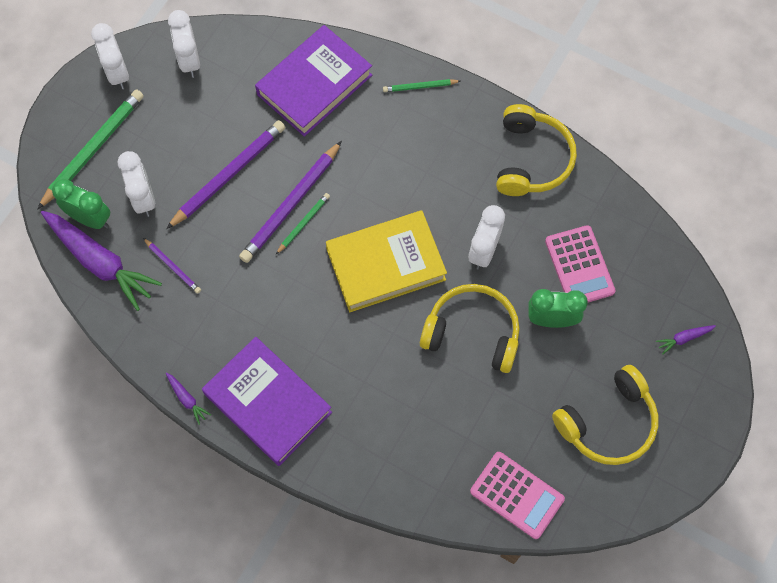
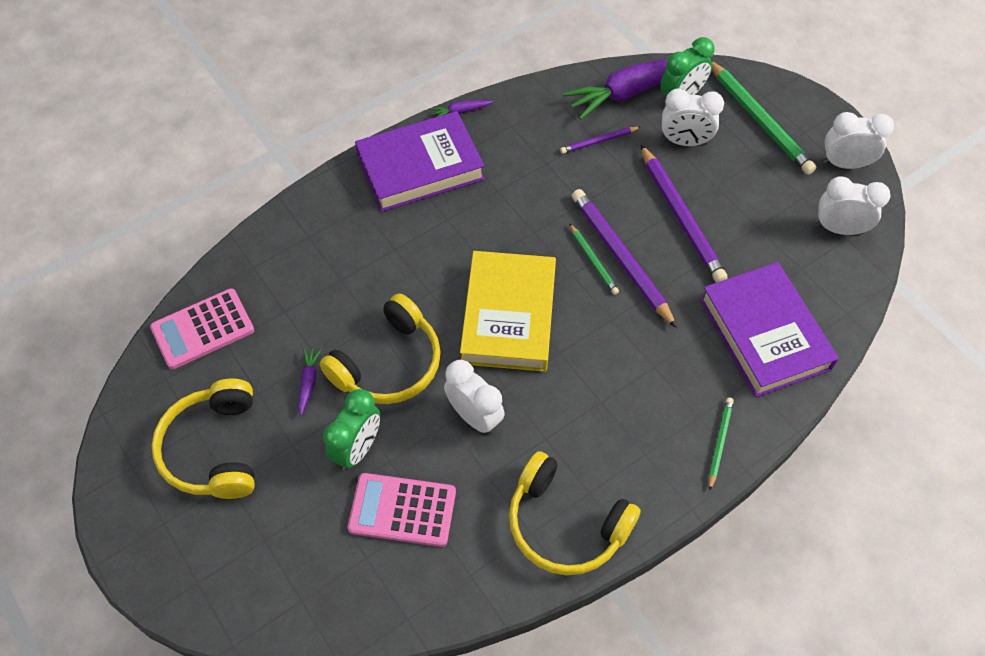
camera: 115 degrees right, 10 degrees down
purple carrot [656,325,716,355] -> purple carrot moved to [298,348,321,416]

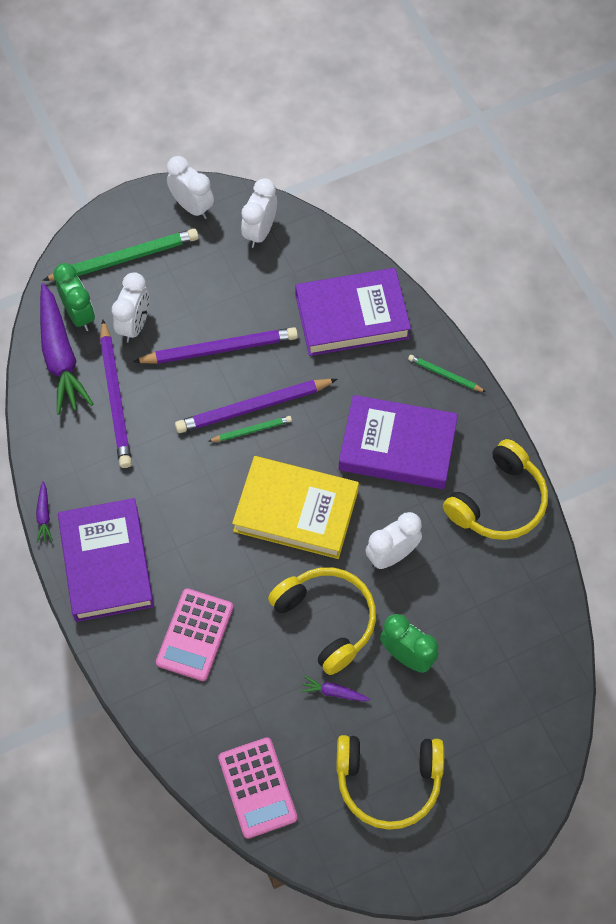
camera: 80 degrees left, 5 degrees up
pink calculator [348,473,456,547] -> pink calculator moved to [156,588,233,681]
purple pencil [560,127,640,154] -> purple pencil [100,319,132,468], size x1.96
white clock [823,112,894,169] -> white clock turned 120 degrees clockwise [167,156,214,219]
none -> purple book [339,395,458,489]

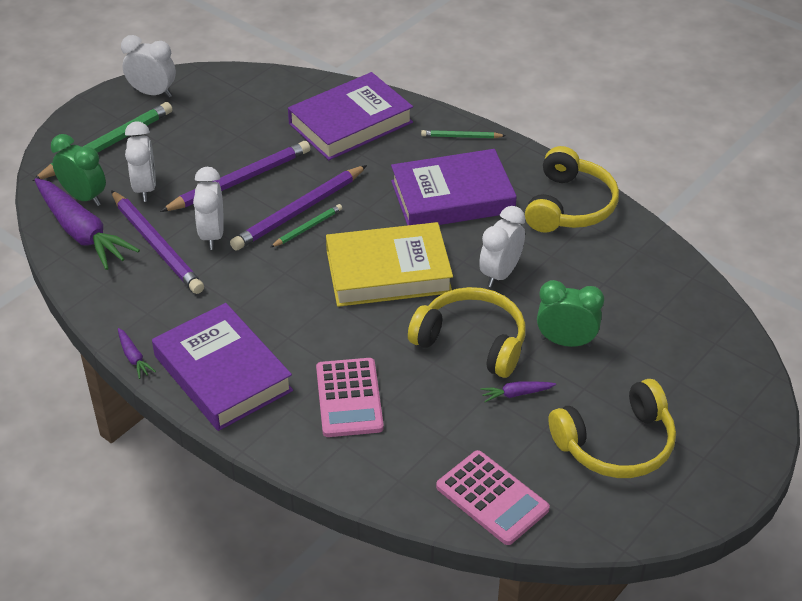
camera: 25 degrees left, 20 degrees down
white clock [241,178,277,248] -> white clock moved to [193,167,224,250]

